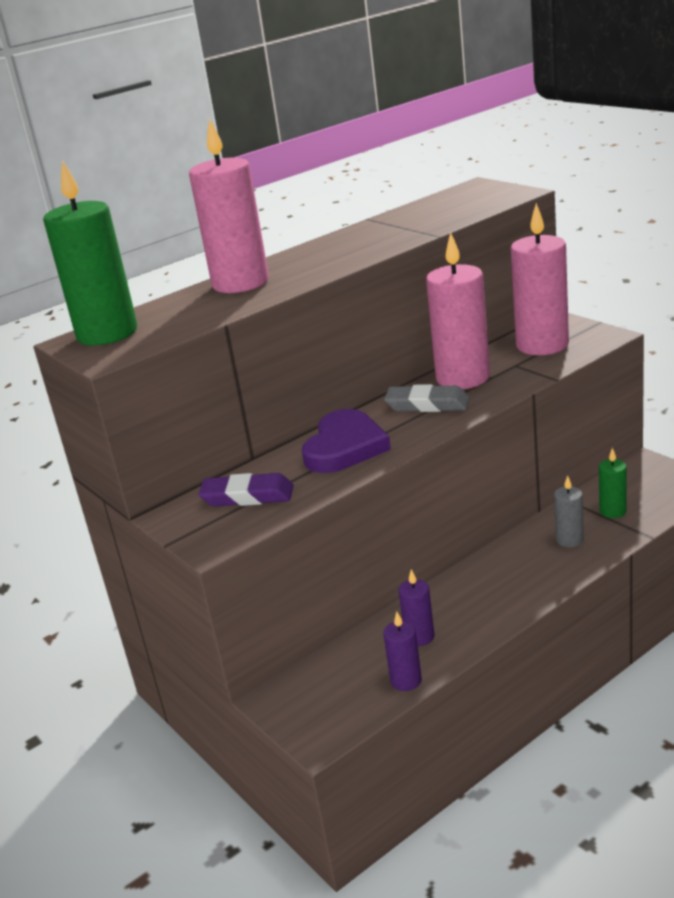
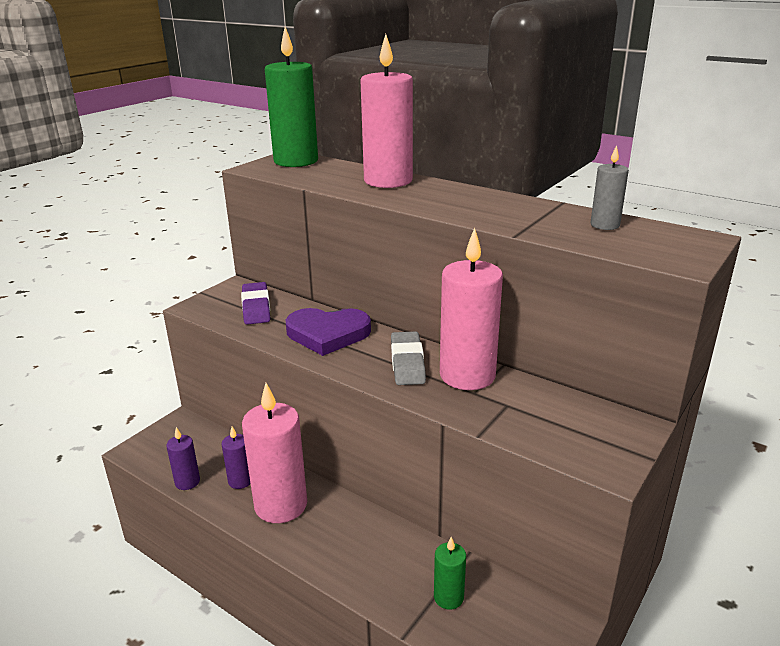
camera: 70 degrees right, 0 degrees up
pink candle [511,203,569,355] -> pink candle moved to [242,383,307,523]
grey candle [554,475,584,547] -> grey candle moved to [590,145,629,230]

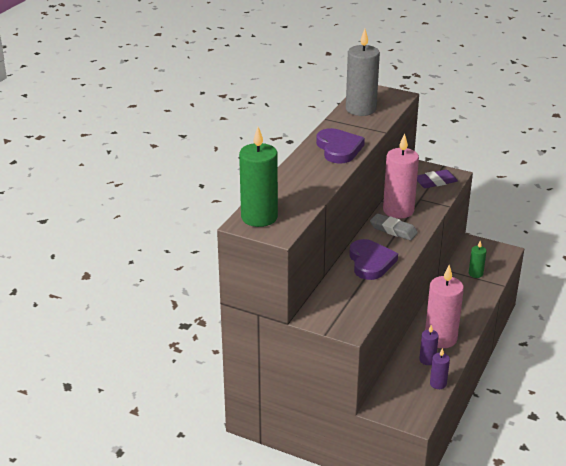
camera: 100 degrees left, 5 degrees up
purple eraser [241,282,270,325] -> purple eraser moved to [417,170,458,188]
pink candle [360,34,413,188] -> none
grey eraser [391,331,426,385] -> grey eraser turned 45 degrees clockwise [370,213,418,241]
grey candle [590,145,629,230] -> grey candle [346,29,380,116], size x2.04
none -> purple heart [316,128,365,164]

